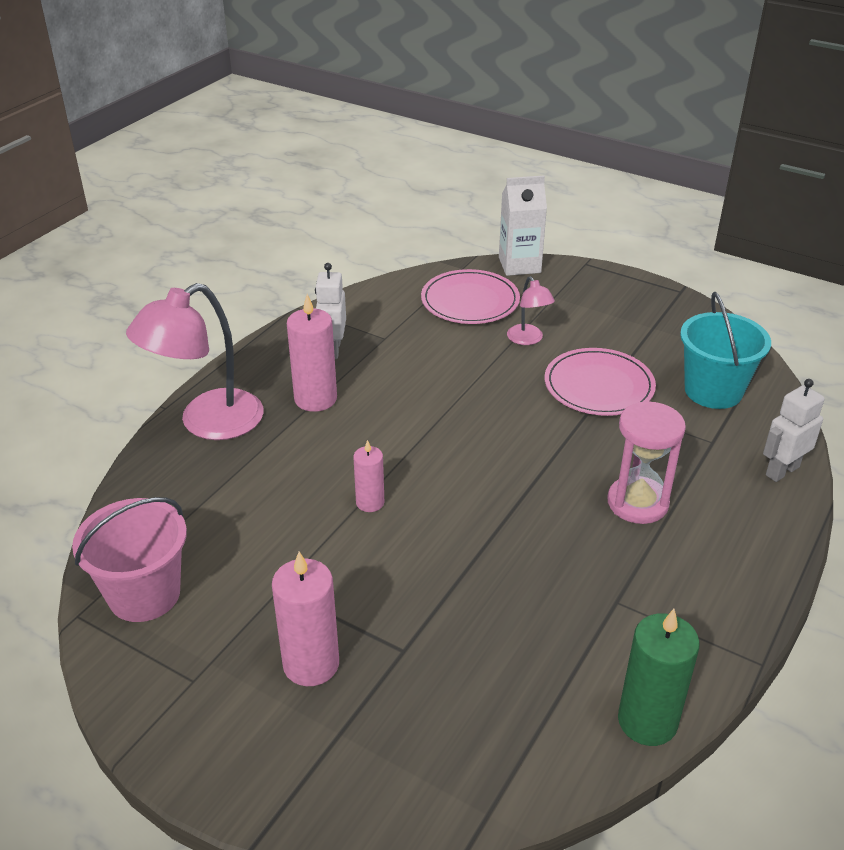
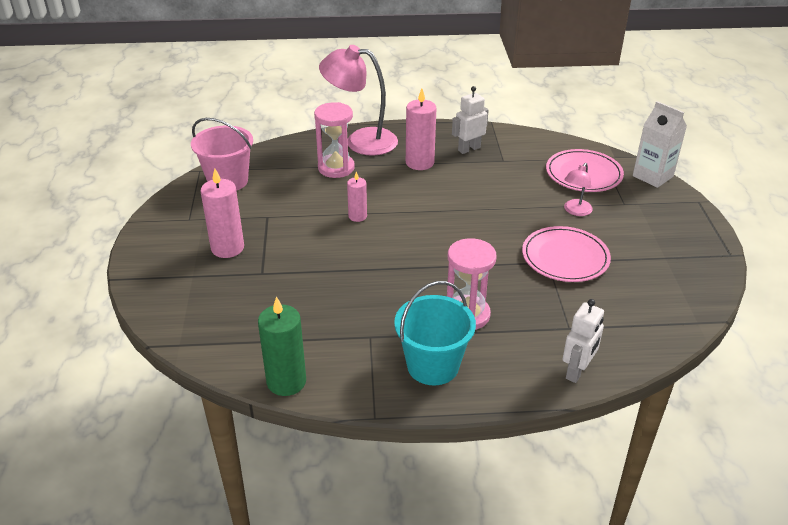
camera: 55 degrees right, 0 degrees up
turquoise bucket [680,292,771,409] -> turquoise bucket moved to [394,281,476,385]
white robot [763,379,825,482] -> white robot turned 105 degrees clockwise [563,299,604,383]
none -> pink hourglass [314,102,355,178]

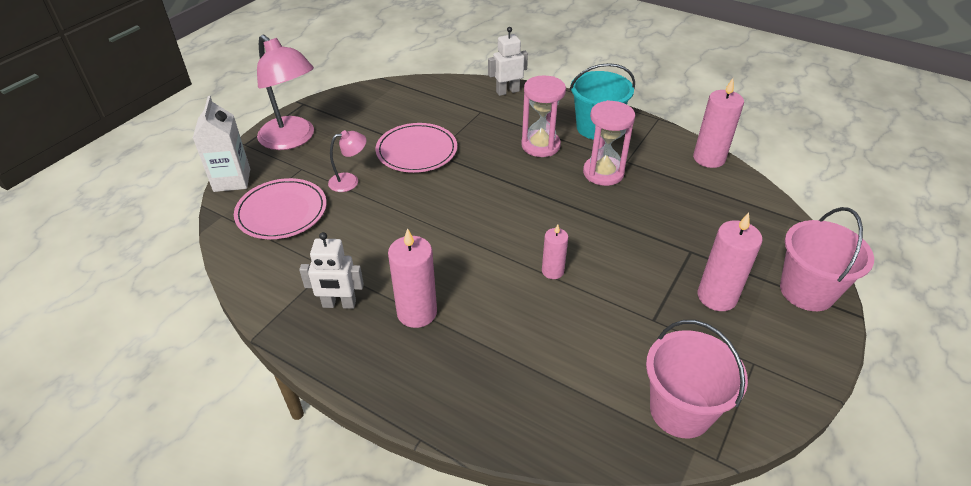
camera: 145 degrees left, 5 degrees up
green candle [258,296,306,396] -> pink candle [693,78,744,168]
pink hourglass [314,102,355,178] -> pink hourglass moved to [583,100,635,186]
pink lamp [319,45,398,156] -> pink lamp moved to [257,35,314,150]
none -> pink bucket [780,207,874,311]

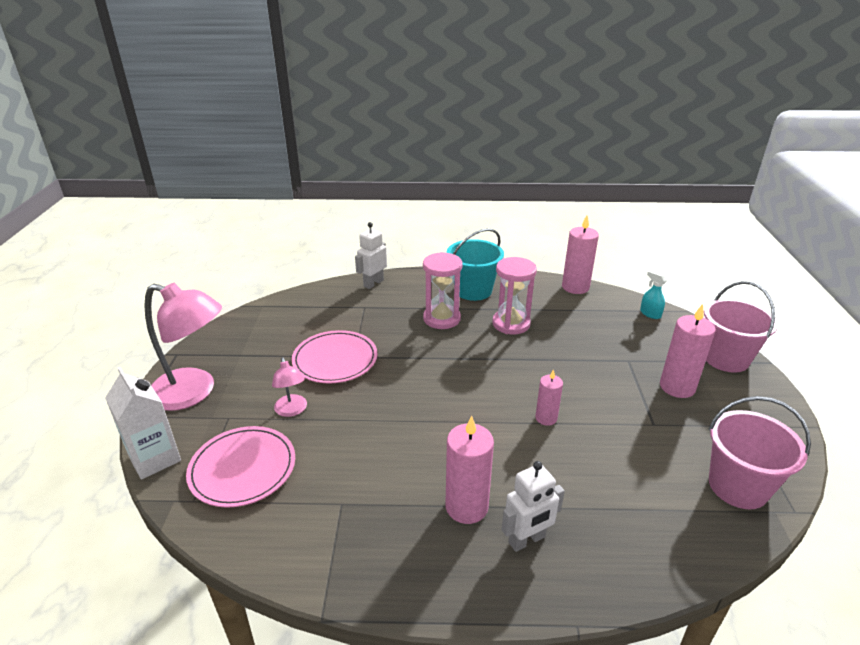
camera: 30 degrees left, 10 degrees down
white robot [299,232,364,309] -> white robot moved to [502,461,565,552]
pink lamp [328,130,366,192] -> pink lamp turned 120 degrees clockwise [272,357,307,417]
none -> turquoise spray bottle [640,270,667,319]

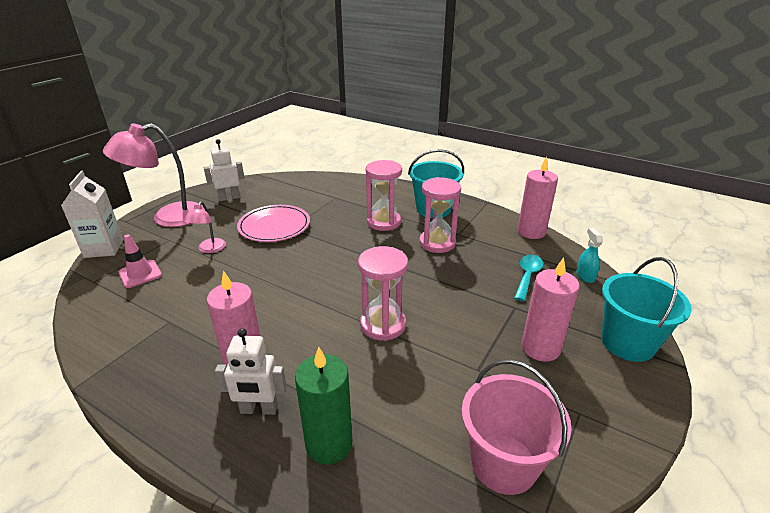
camera: 30 degrees right, 0 degrees up
pink lamp [145,283,222,411] -> pink lamp turned 105 degrees clockwise [103,123,205,227]
pink plate [186,426,295,508] -> pink traffic cone [119,234,162,288]
white robot [355,222,387,289] -> white robot moved to [204,139,244,201]
pink candle [535,369,563,426] -> pink hourglass [358,246,408,341]
pink bucket [704,281,778,373] -> turquoise bucket [601,257,692,362]
none -> green candle [295,347,353,464]
none -> turquoise spoon [514,255,543,301]

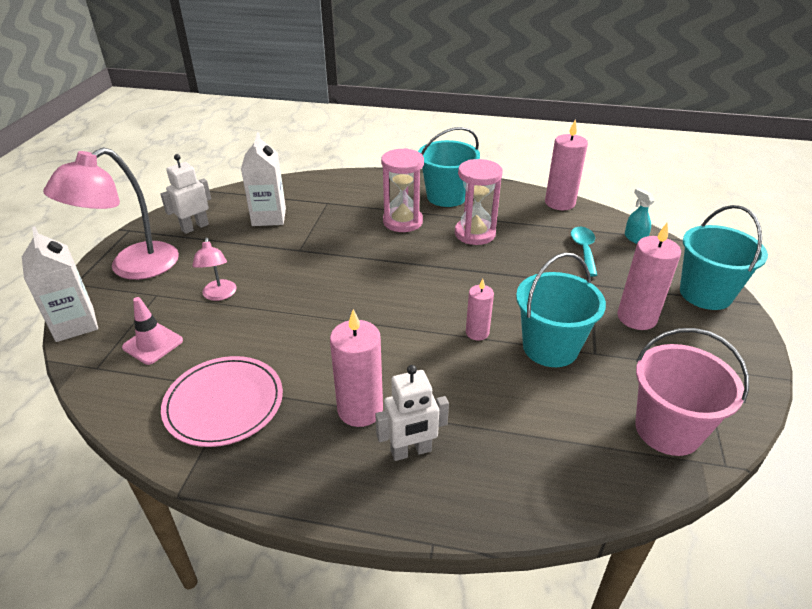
camera: 20 degrees left, 5 degrees up
pink plate [237,205,310,242] -> pink plate moved to [161,356,283,447]
green candle [295,347,353,464] -> none
pink hourglass [358,246,408,341] -> pink candle [466,279,494,341]
none -> white carton [241,132,286,226]
none -> turquoise bucket [516,253,606,367]

